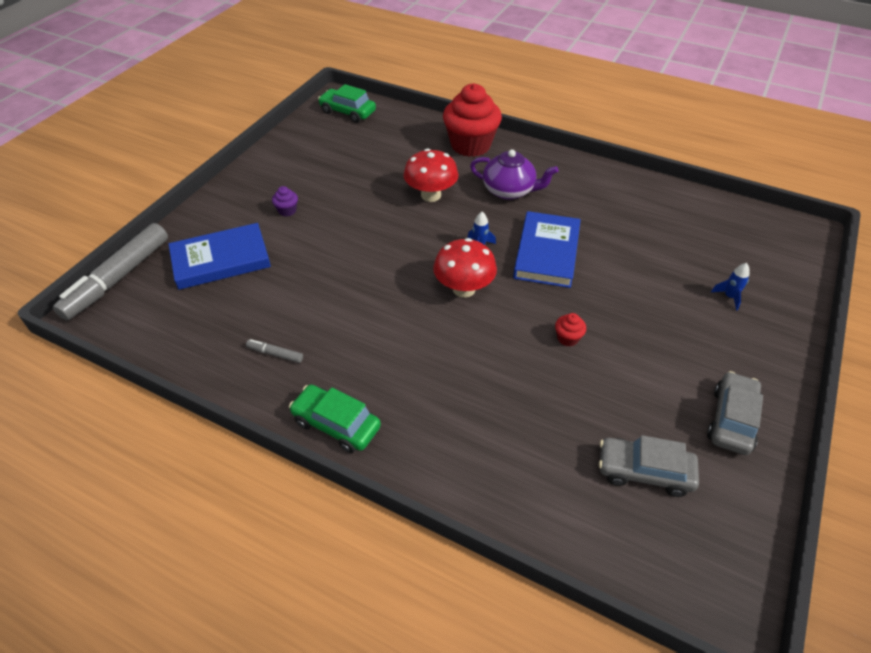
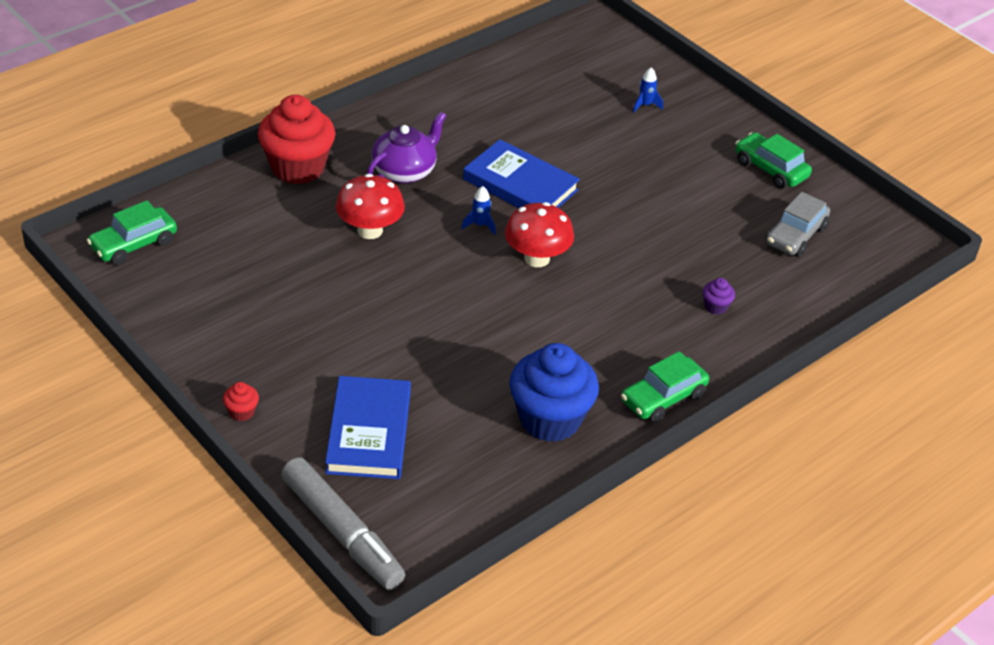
camera: 70 degrees left, 5 degrees down
grey marker [246,339,303,363] -> blue cupcake [509,343,599,442]
purple cupcake [272,186,298,216] -> purple cupcake moved to [703,278,735,315]
red cupcake [555,313,586,347] -> red cupcake moved to [223,382,259,421]
grey car [707,371,763,455] -> green car [735,132,812,189]

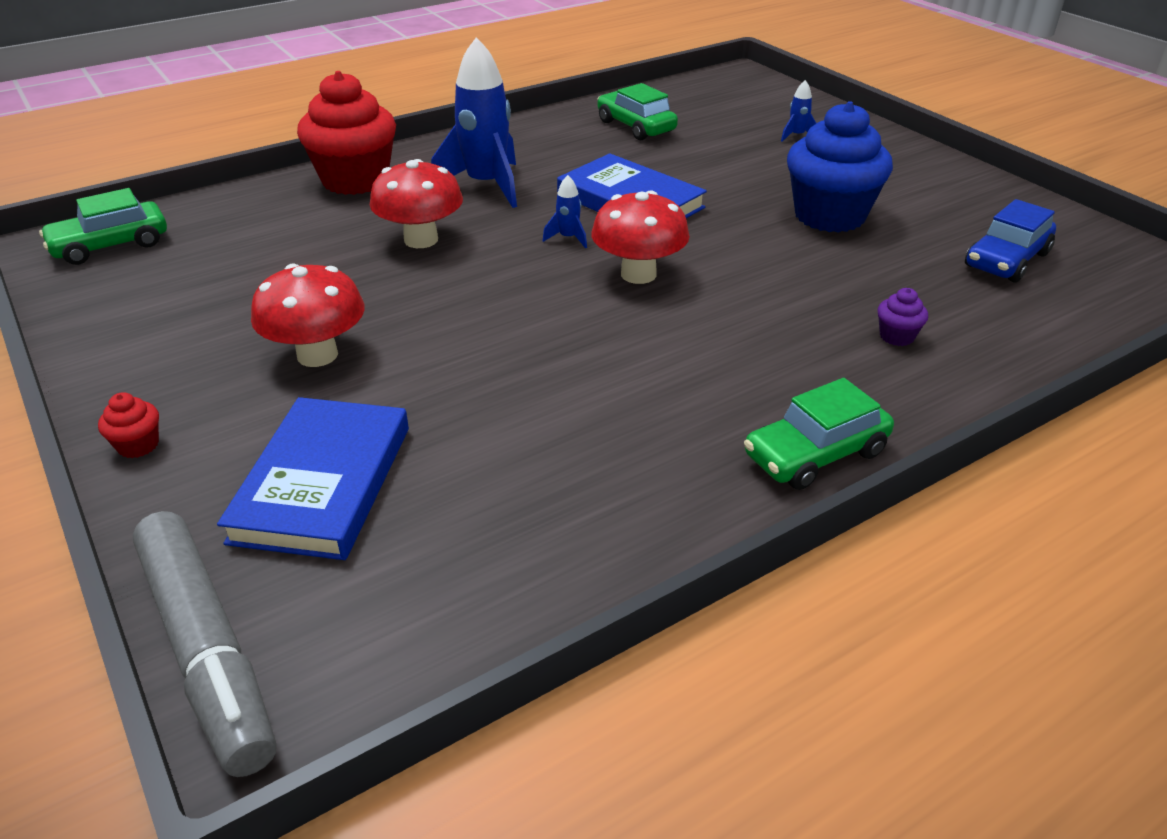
camera: 10 degrees right, 5 degrees down
purple teapot [367,112,446,184] -> blue rocket [431,37,517,208]
blue cupcake [509,343,599,442] -> blue cupcake moved to [787,101,893,233]
green car [735,132,812,189] -> green car moved to [597,83,678,140]
grey car [766,192,830,257] -> blue car [965,199,1056,283]
none -> red mushroom [251,263,365,367]

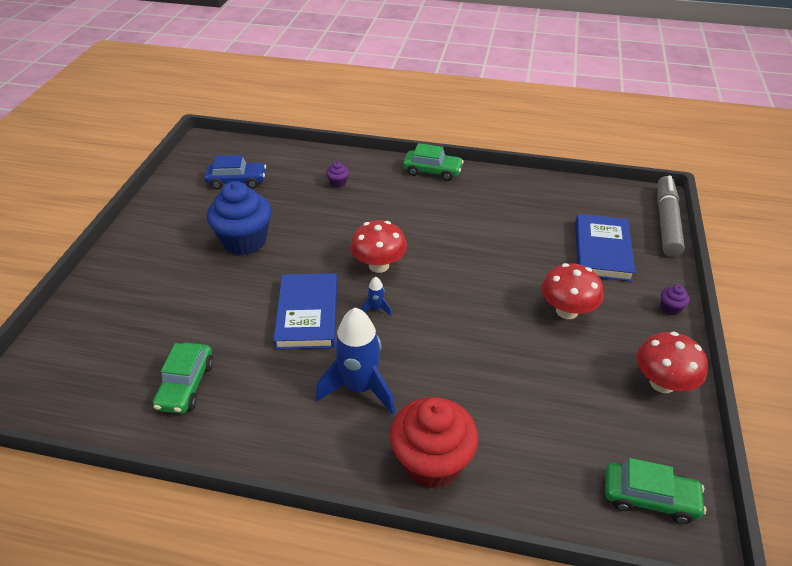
camera: 135 degrees left, 5 degrees up
red cupcake [98,392,159,458] -> purple cupcake [661,285,690,315]
blue book [217,397,409,560] -> blue book turned 45 degrees counterclockwise [575,214,636,282]
red mushroom [370,159,463,248] -> red mushroom moved to [636,331,708,393]
blue rocket [781,80,816,142] -> none

